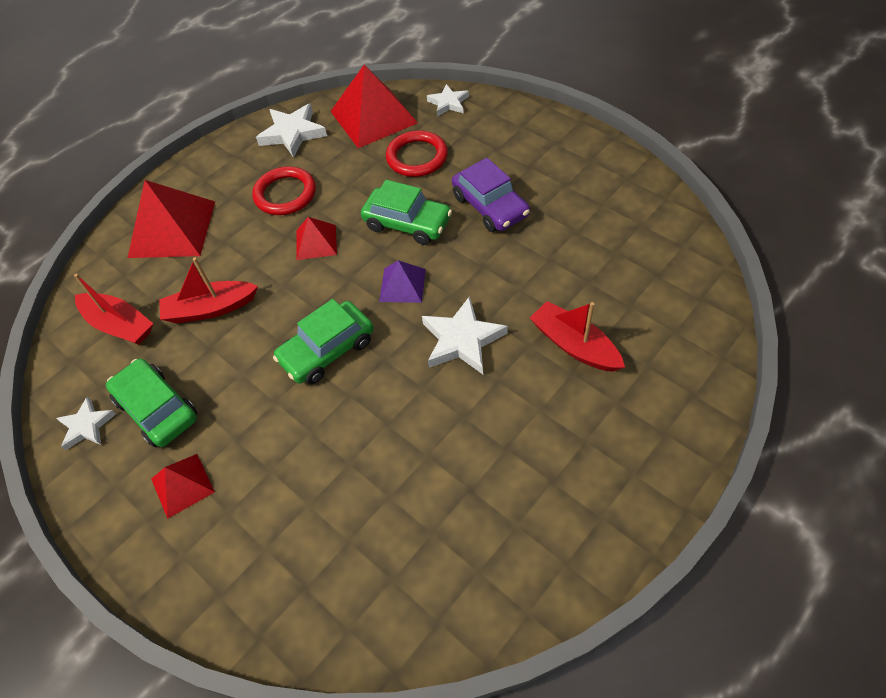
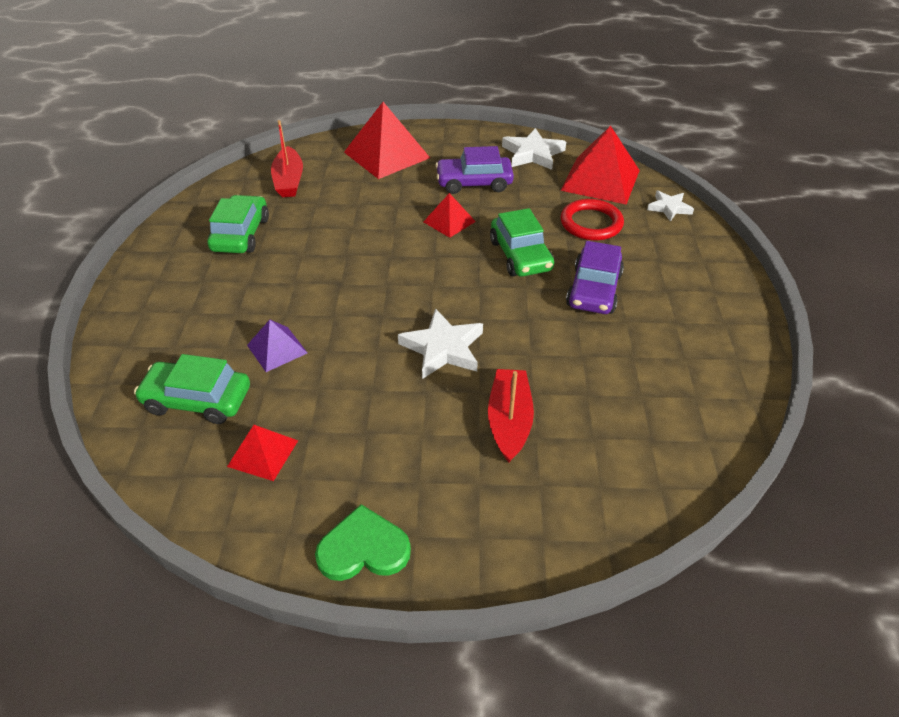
camera: 45 degrees right, 10 degrees down
white star [56,396,116,450] -> none
red pyramid [151,454,215,519] -> red pyramid moved to [227,425,298,481]
red boat [159,258,258,323] -> none
red ring [252,166,316,215] -> purple car [435,146,514,194]
green car [273,299,374,384] -> green car moved to [134,354,250,424]
purple pyramid [379,260,426,303] -> purple pyramid moved to [247,320,307,372]
none -> green heart [315,504,411,581]

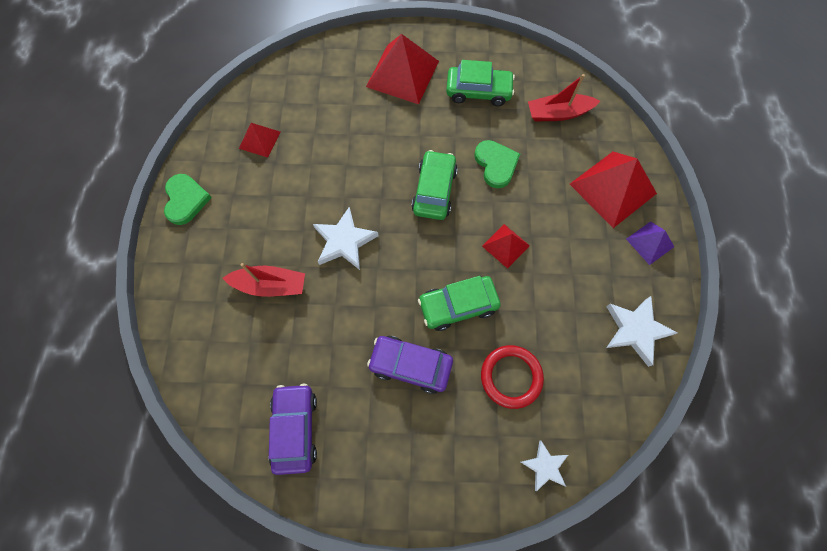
camera: 90 degrees right, 25 degrees up
green car [134,354,250,424] -> green car moved to [411,150,458,220]
purple pyramid [247,320,307,372] -> purple pyramid moved to [626,221,674,265]
purple car [435,146,514,194] -> purple car moved to [269,383,317,475]
red pyramid [560,125,640,204] -> red pyramid moved to [366,34,439,104]
none -> green heart [474,140,520,188]

